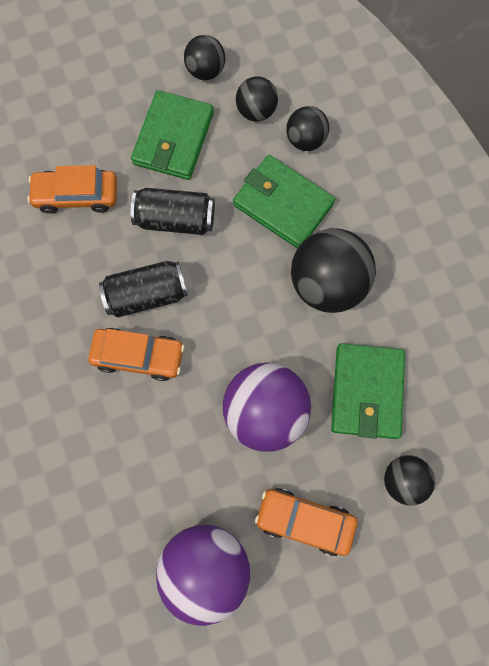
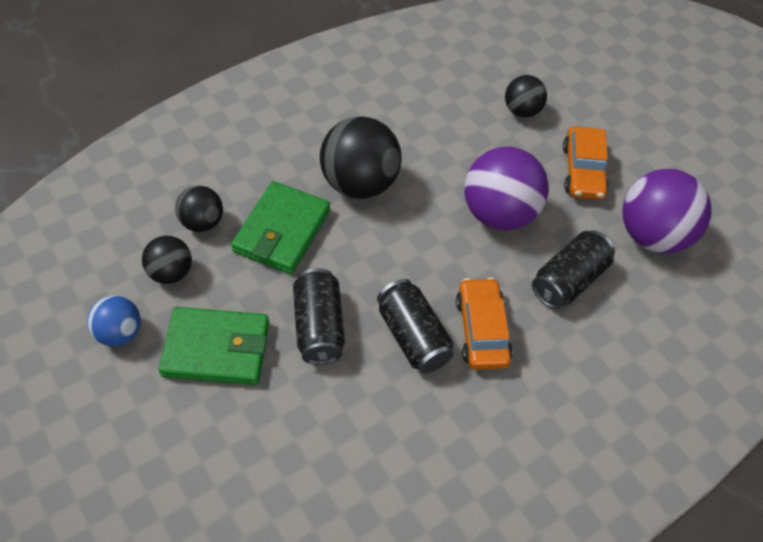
camera: 105 degrees left, 20 degrees down
orange car [27,165,117,214] -> none
black ball [184,35,225,80] -> blue ball [87,296,141,347]
green wallet [331,343,405,439] -> none
none -> black can [532,230,615,309]

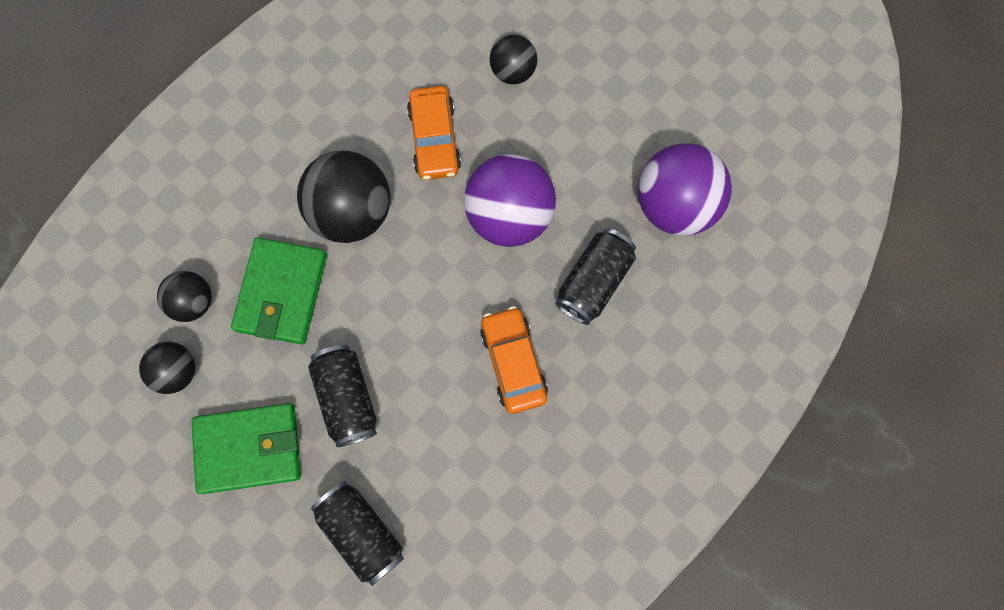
camera: 10 degrees left, 20 degrees up
blue ball [87,296,141,347] -> none
black can [377,279,454,373] -> black can moved to [311,481,404,586]
orange car [563,126,609,200] -> orange car moved to [407,86,461,180]

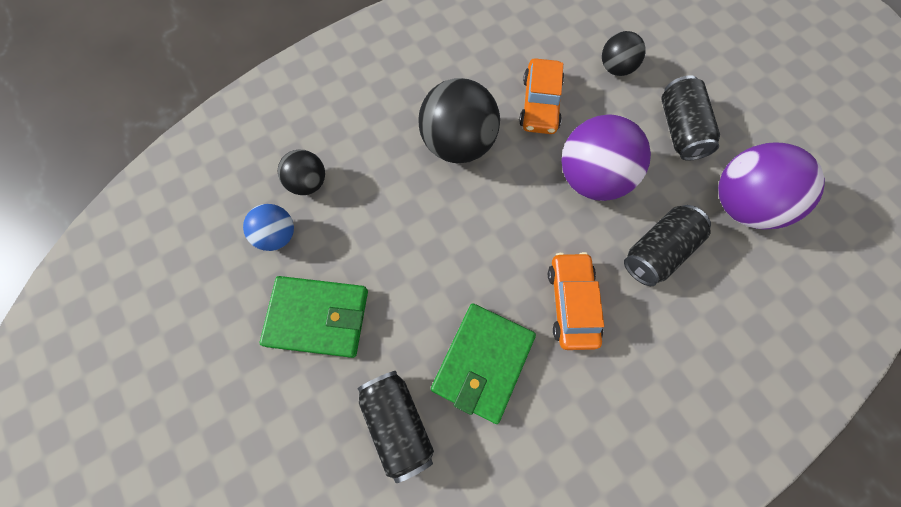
camera: 15 degrees right, 5 degrees down
black ball [139,342,195,394] -> blue ball [243,204,294,251]
green wallet [231,237,327,344] -> green wallet moved to [431,303,536,424]
black can [308,345,377,447] -> black can moved to [661,75,720,161]

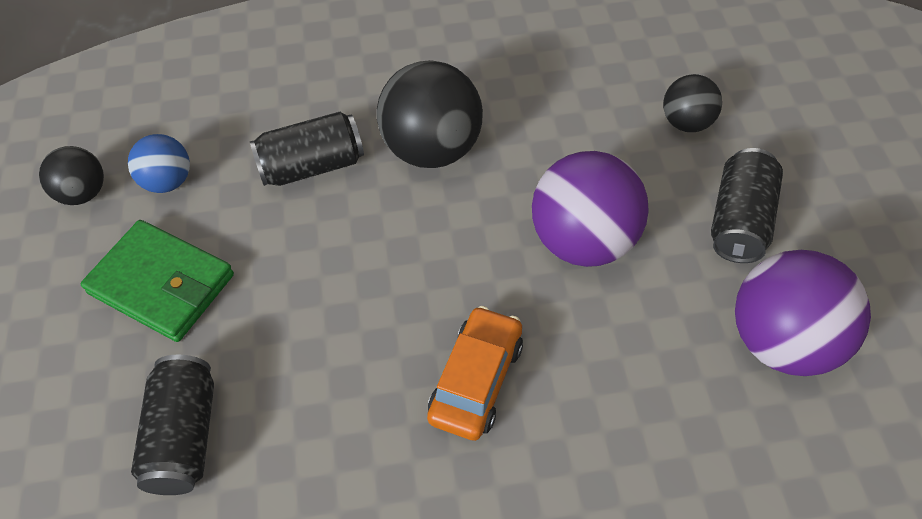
camera: 25 degrees right, 15 degrees down
black ball [278,150,325,195] -> black ball moved to [39,146,104,205]
green wallet [431,303,536,424] -> none
orange car [519,58,564,134] -> none
black can [624,205,711,286] -> black can moved to [250,112,364,186]

